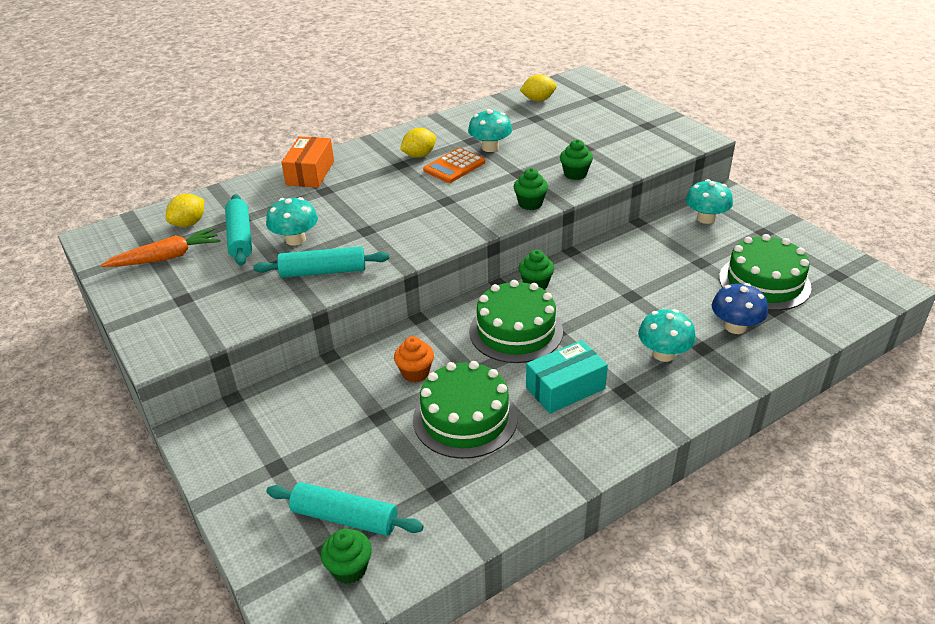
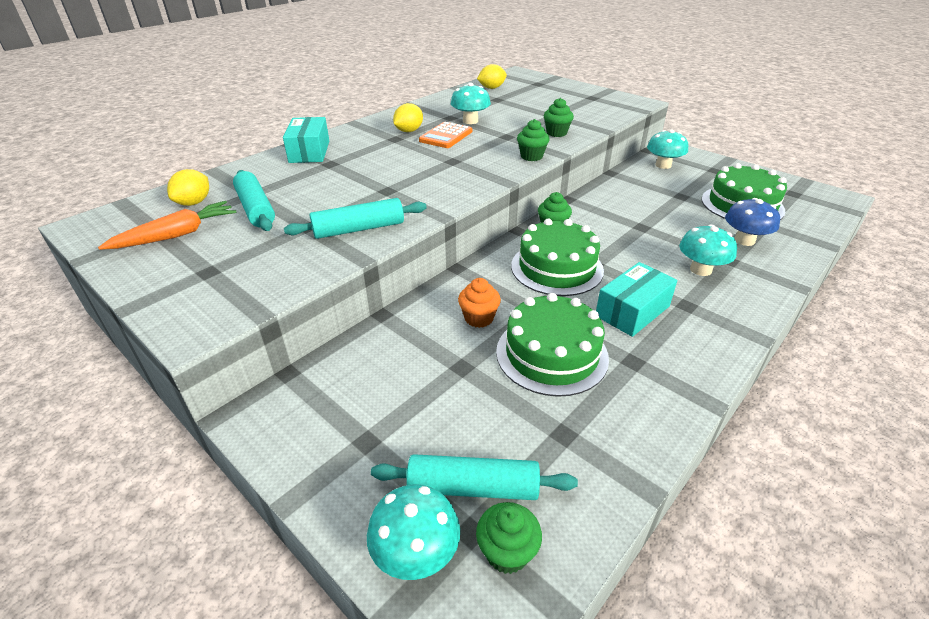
camera: 15 degrees left, 0 degrees up
turquoise mushroom [266,197,318,246] -> turquoise mushroom moved to [367,484,460,580]
orange box [281,137,334,188] -> turquoise box [283,117,329,163]

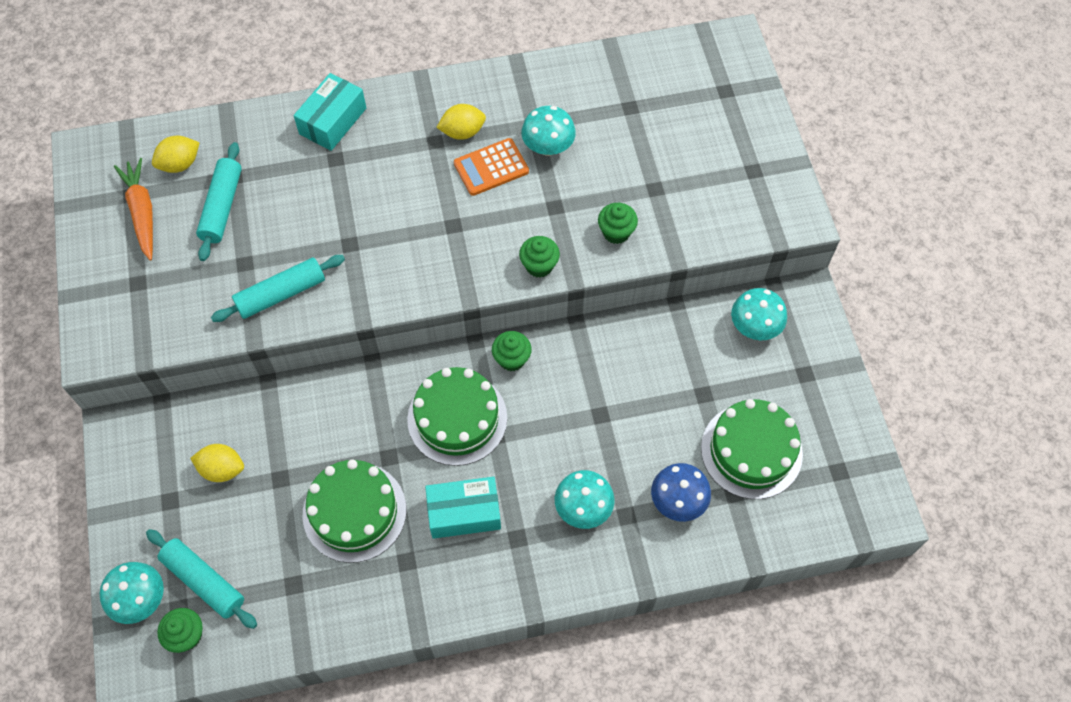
camera: 35 degrees right, 25 degrees up
orange carrot [98,201,236,250] -> orange carrot turned 105 degrees counterclockwise [114,158,153,261]
turquoise rolling pin [284,198,427,239] -> turquoise rolling pin turned 45 degrees counterclockwise [211,255,345,322]
orange cupcake [458,278,501,328] -> none
yellow lemon [477,64,507,89] -> yellow lemon moved to [190,444,244,482]

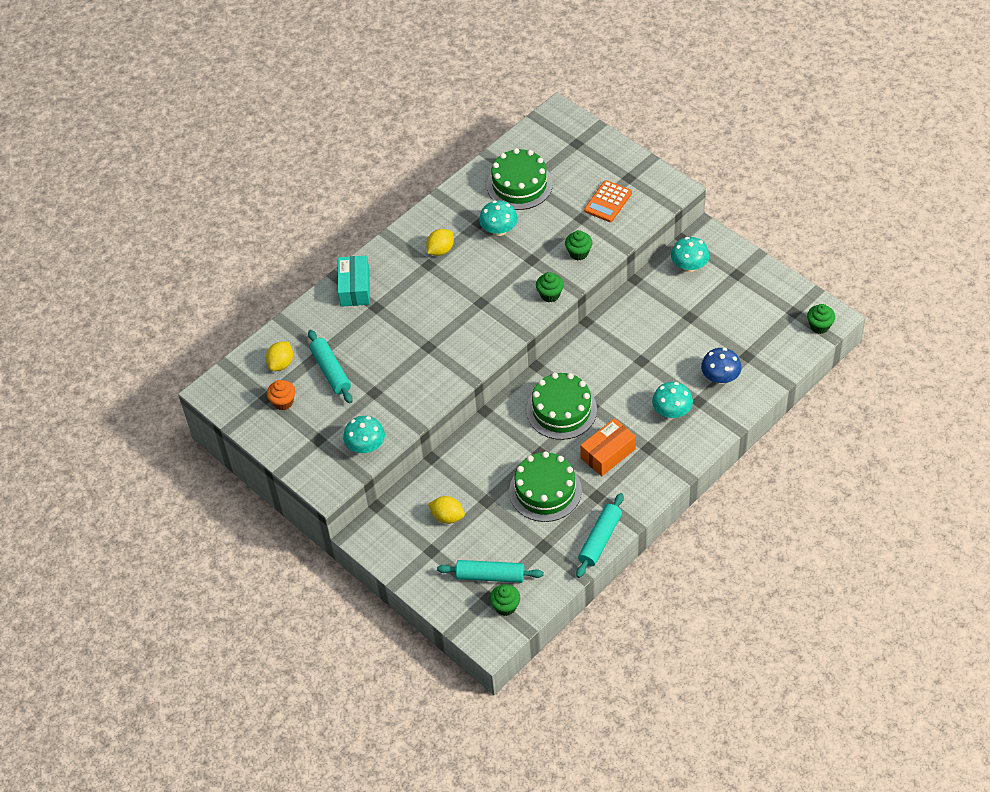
camera: 30 degrees left, 10 degrees down
turquoise mushroom [100,562,164,624] -> turquoise mushroom moved to [343,416,385,453]
orange carrot [114,158,153,261] -> orange cupcake [267,380,295,410]
yellow lemon [190,444,244,482] -> yellow lemon turned 45 degrees clockwise [428,496,465,524]
turquoise rolling pin [211,255,345,322] -> turquoise rolling pin moved to [576,493,624,578]
turquoise box [425,477,501,539] -> orange box [580,418,636,476]
orange calculator [454,138,529,196] -> orange calculator moved to [584,180,632,222]
green cupcake [492,331,532,371] -> green cupcake moved to [807,304,835,334]
green cake [701,399,803,499] -> green cake moved to [487,148,553,210]

